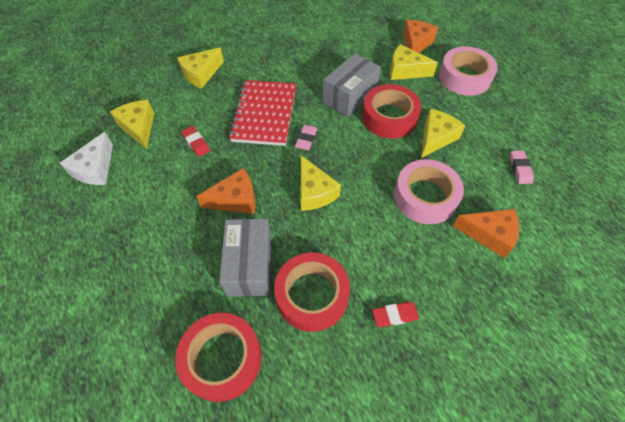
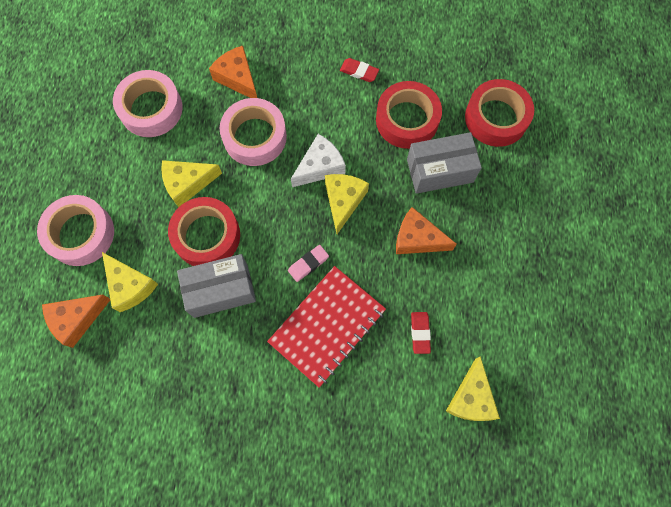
camera: 145 degrees left, 15 degrees up
white cheese [60,132,113,185] -> white cheese moved to [291,134,346,187]
yellow cheese [177,47,224,89] -> none
grey box [219,219,271,297] -> grey box turned 45 degrees clockwise [407,132,482,194]
pink eraser [510,151,534,184] -> pink tape [113,70,183,137]

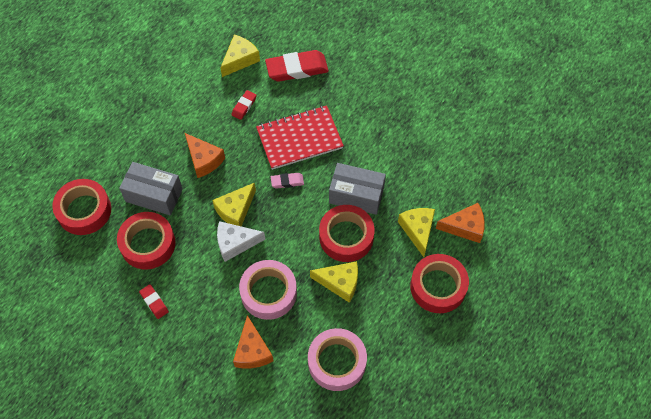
camera: 150 degrees left, 10 degrees down
pink tape [37,195,114,266] -> red tape [410,254,469,313]
none -> red eraser [265,50,329,82]

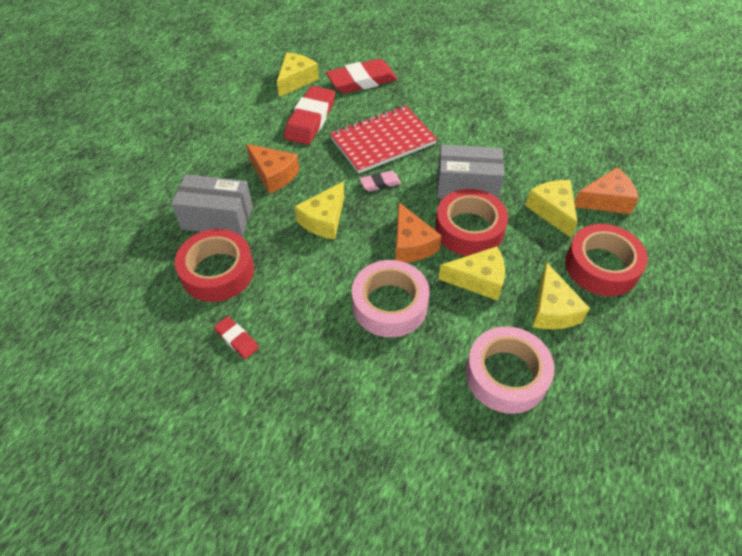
camera: 10 degrees left, 10 degrees down
red tape [52,179,111,235] -> none
white cheese [217,221,265,262] -> none
red eraser [232,90,257,120] -> red eraser [284,86,335,145], size x2.00
orange cheese [233,315,274,368] -> orange cheese moved to [395,202,442,263]
none -> yellow cheese [532,262,590,329]

